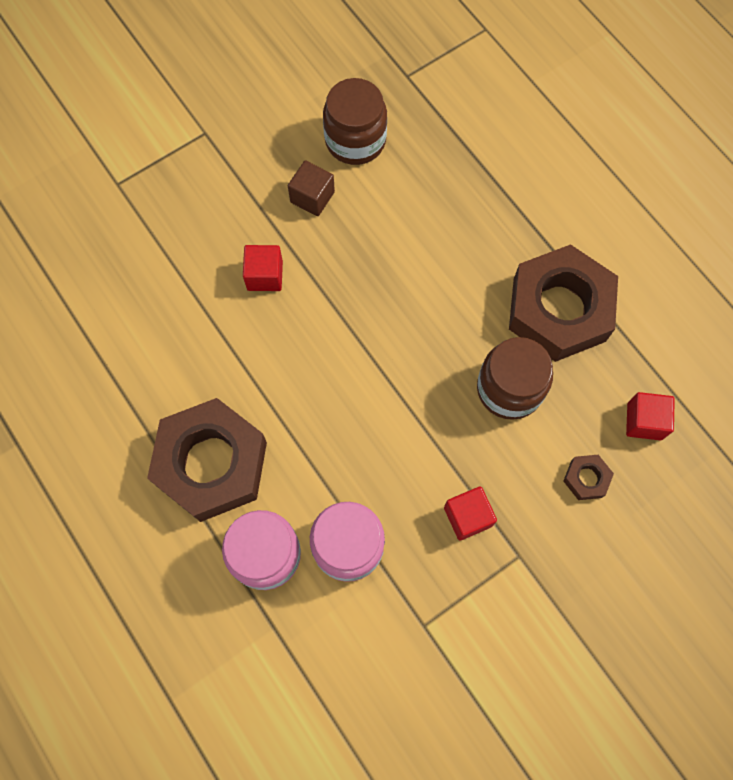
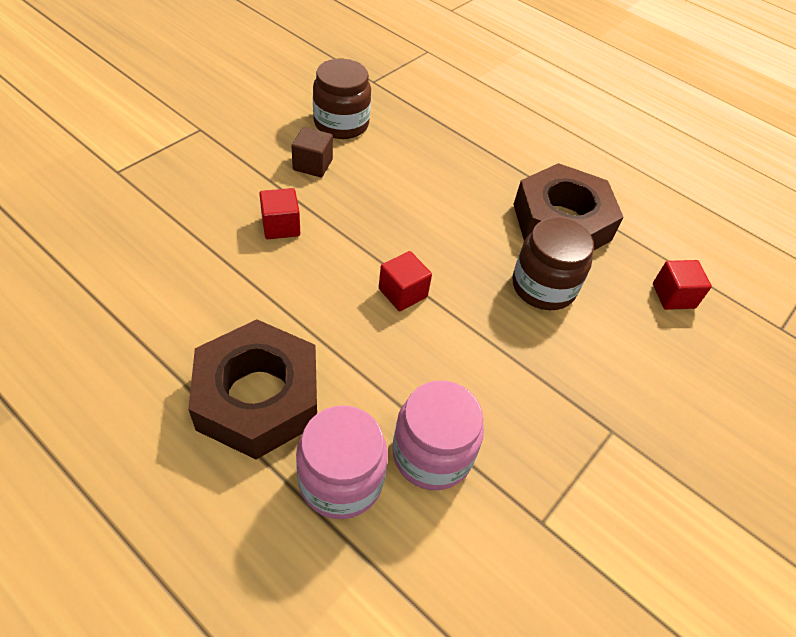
camera: 20 degrees left, 20 degrees down
red cube [444,486,497,541] -> red cube moved to [379,251,432,311]
brown nut [563,455,614,500] -> none

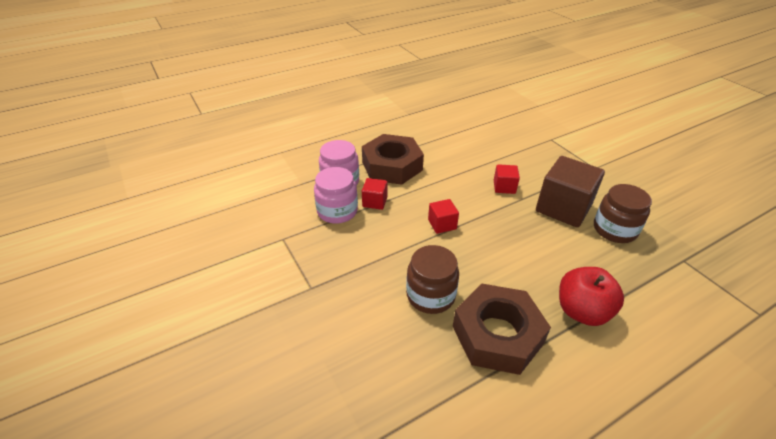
camera: 115 degrees right, 10 degrees down
brown cube [291,127,333,177] -> brown cube [536,156,605,227], size x2.03
red cube [653,260,712,310] -> red cube moved to [362,178,388,210]
none -> red apple [559,267,624,326]

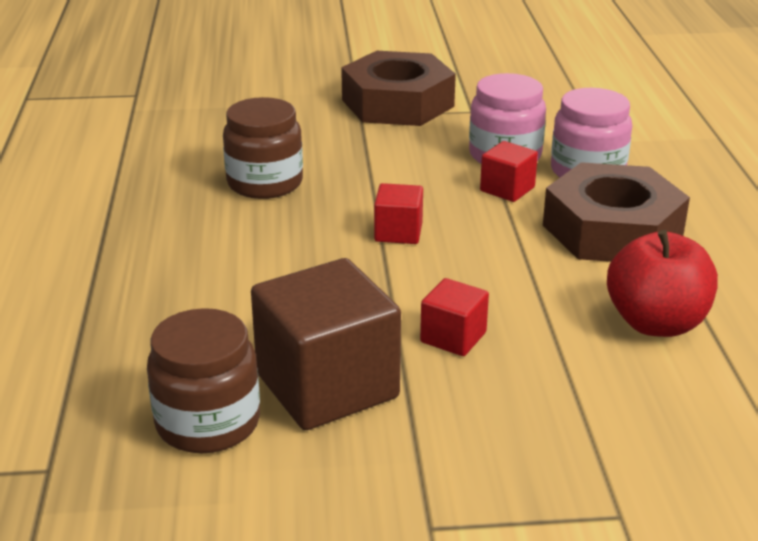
camera: 115 degrees right, 10 degrees down
brown nut [453,284,551,375] -> brown nut moved to [341,51,456,126]
red apple [559,267,624,326] -> red apple moved to [607,230,718,337]

